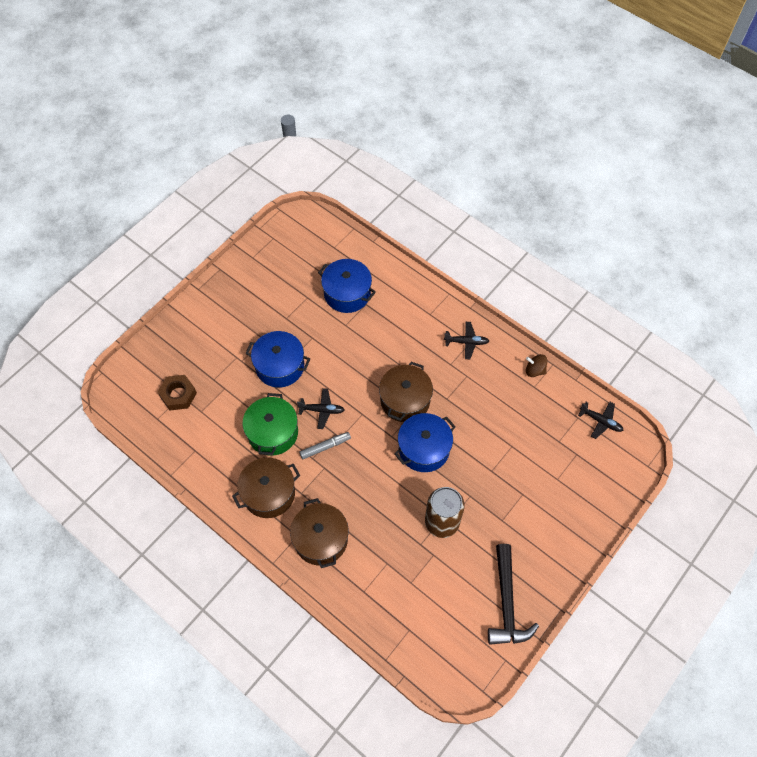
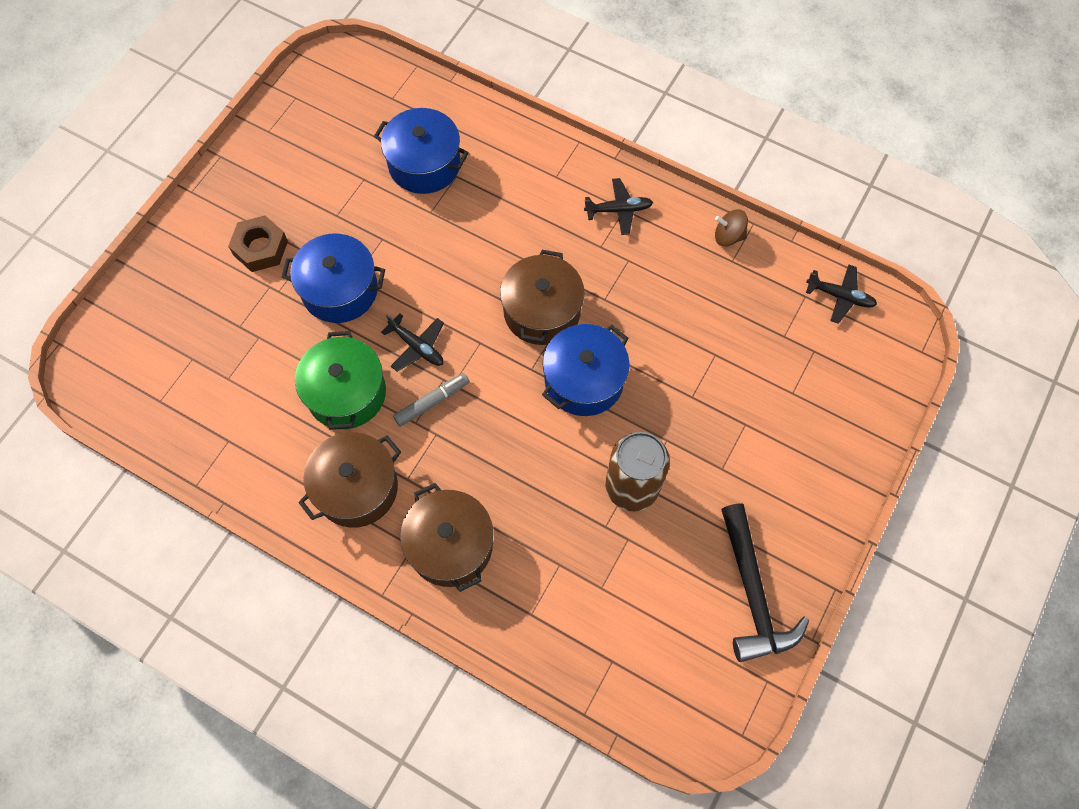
camera: 10 degrees left, 5 degrees up
brown nut [158,375,197,410] -> brown nut moved to [228,215,288,272]
black plane [297,388,345,429] -> black plane turned 45 degrees clockwise [381,313,444,371]

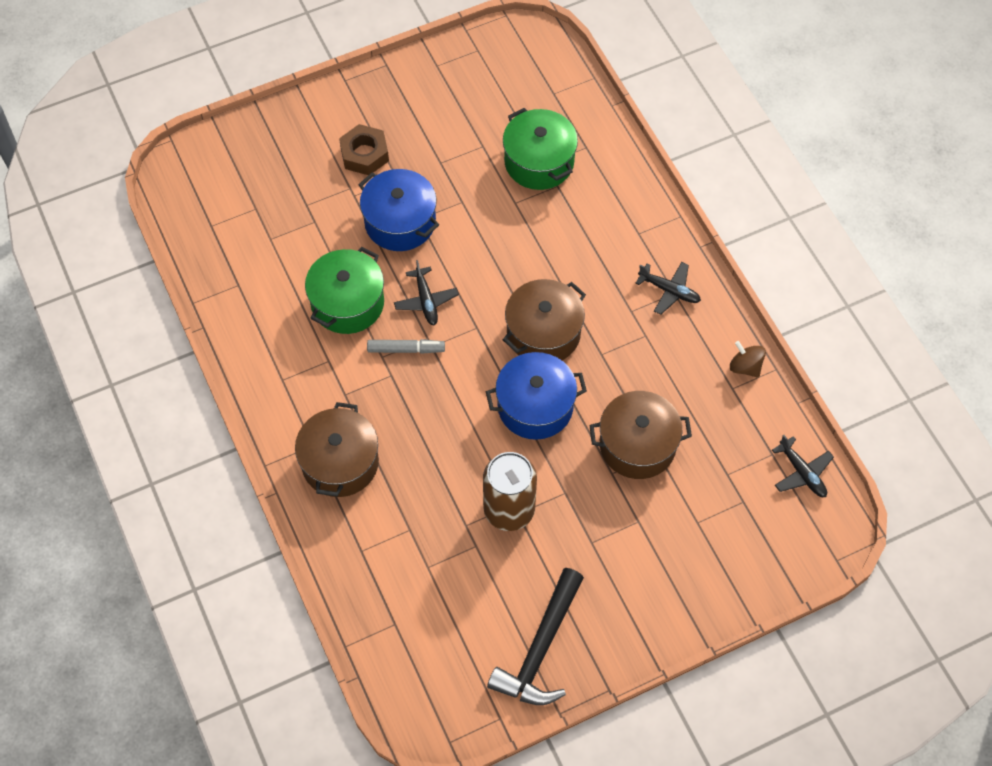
camera: 35 degrees right, 5 degrees down
brown pot [298,432,401,528] -> brown pot moved to [589,391,692,479]
blue pot [374,108,469,194] -> green pot [503,108,578,190]

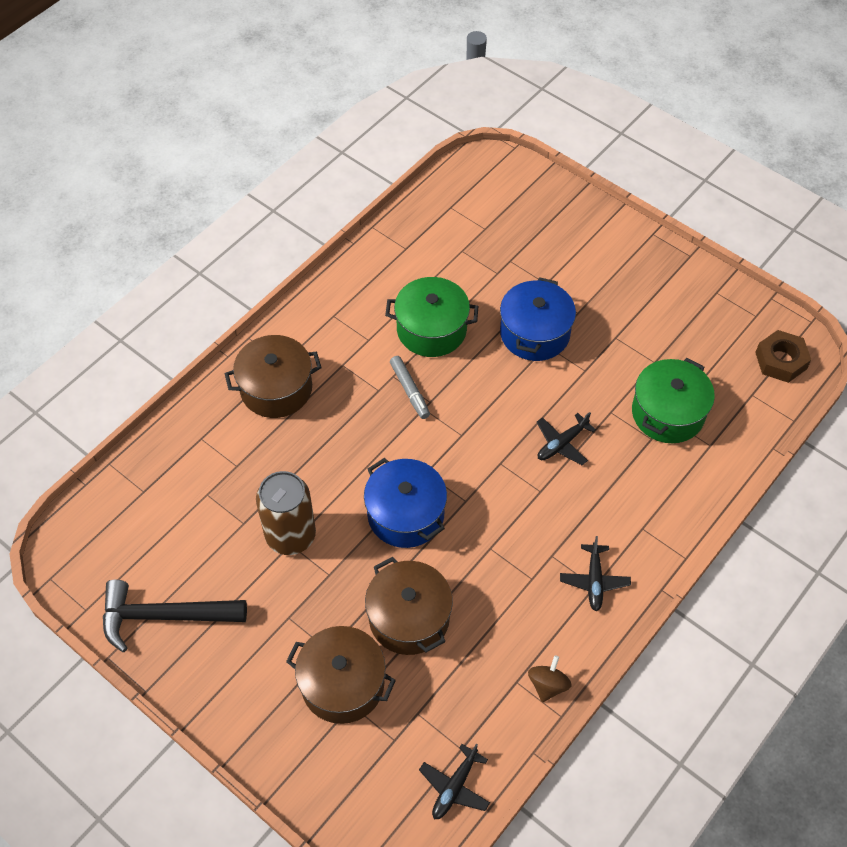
camera: 65 degrees right, 5 degrees down
brown nut [339,124,389,175] -> brown nut moved to [755,330,811,383]
black plane [394,260,459,325] -> black plane moved to [537,412,596,465]
brown pot [503,279,586,360] -> brown pot moved to [286,626,396,724]

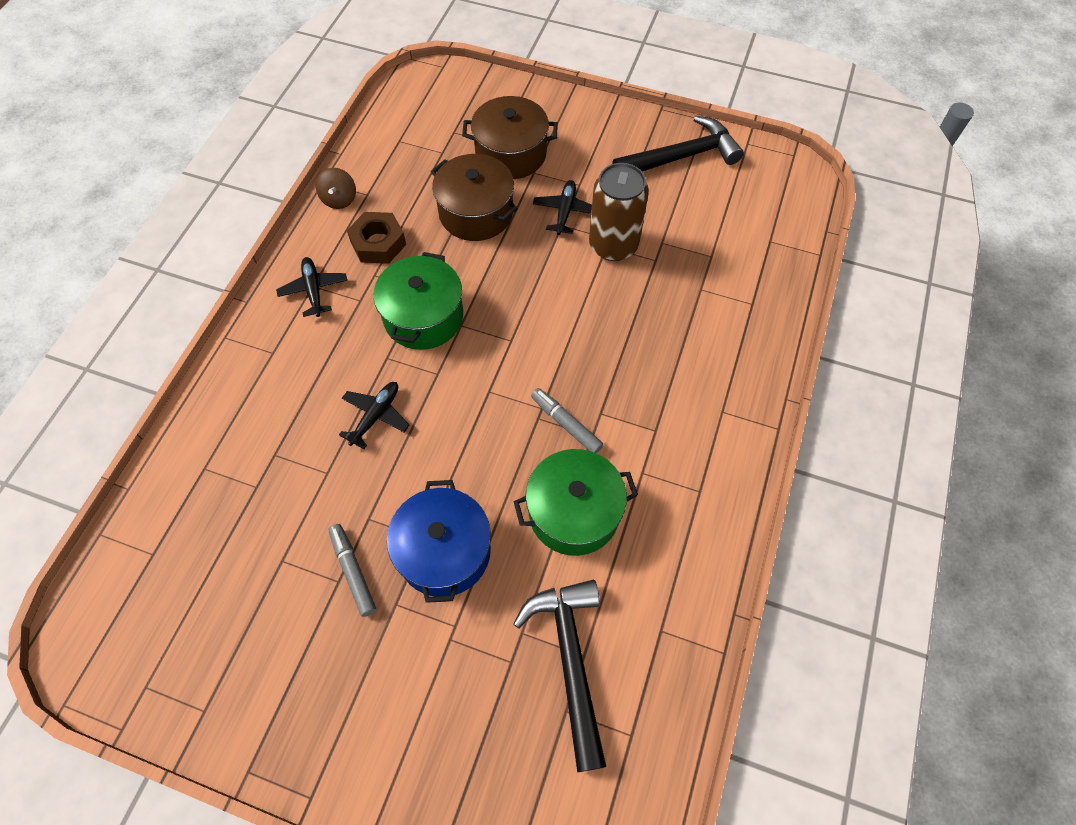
camera: 160 degrees right, 5 degrees up
brown pot [224,335,322,418] -> none
blue pot [364,458,447,548] -> none
black plane [419,744,490,819] -> black plane moved to [533,180,592,235]
green pot [632,358,715,443] -> green pot moved to [373,252,463,350]
brown nut [755,330,811,383] -> brown nut moved to [347,212,406,264]
none -> grey marker [328,524,376,617]
none -> black hammer [514,580,606,772]

